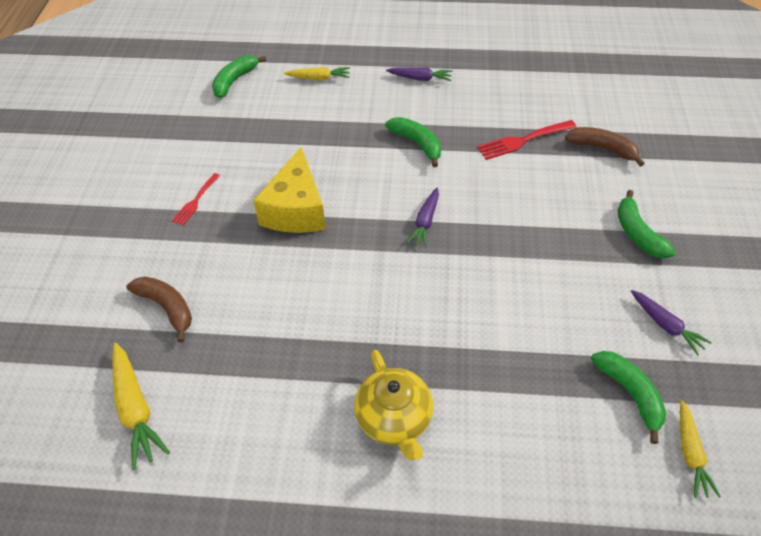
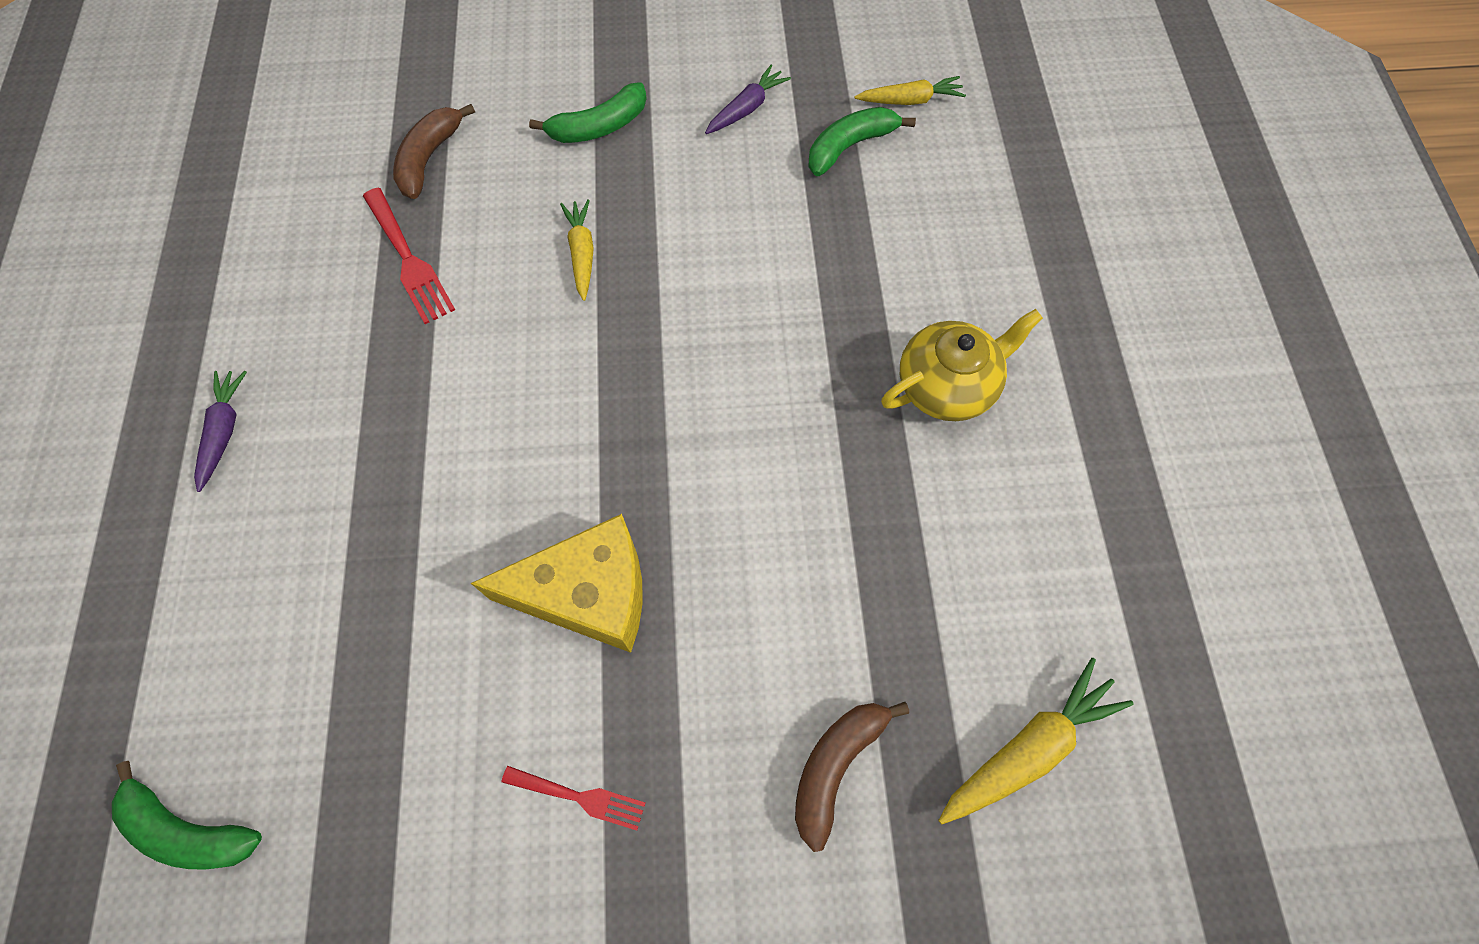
camera: 100 degrees left, 15 degrees up
yellow carrot [284,67,350,80] -> yellow carrot moved to [560,199,594,301]
green banana [385,117,441,167] -> none
purple carrot [406,188,439,247] -> none

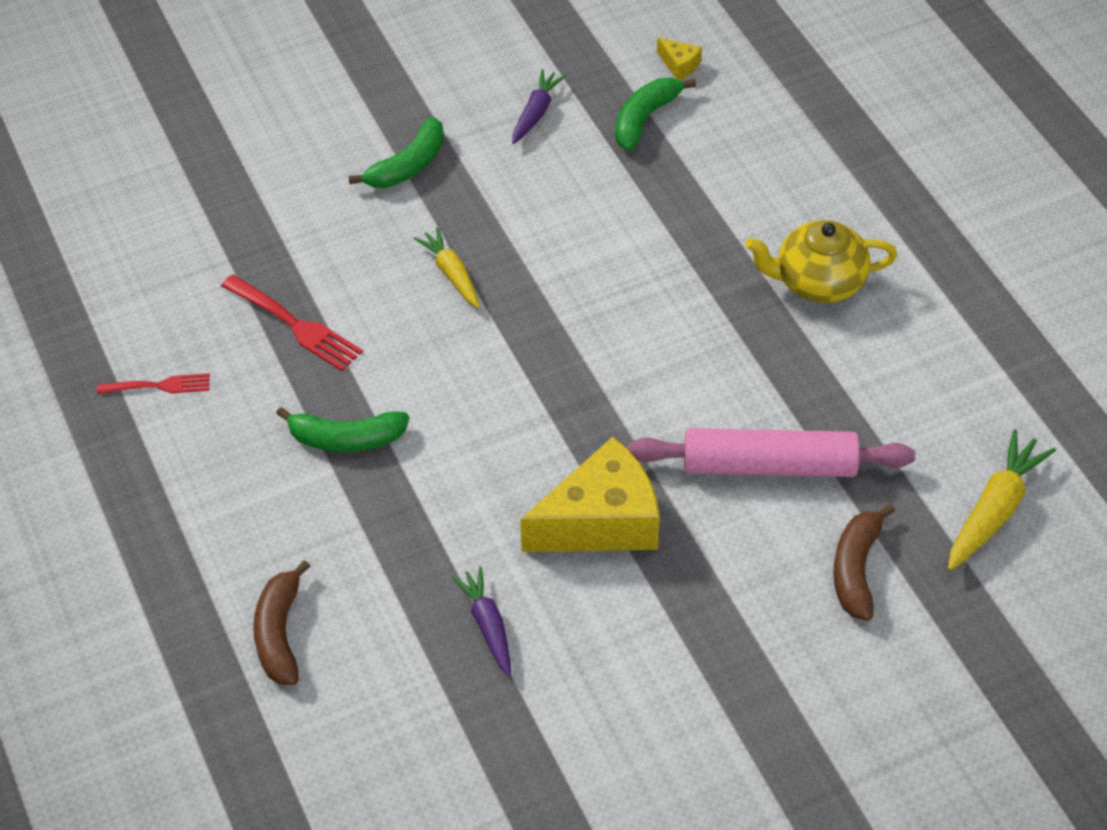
camera: 20 degrees left, 15 degrees down
green banana [112,761,262,869] -> green banana moved to [276,407,409,452]
purple carrot [194,371,247,492] -> purple carrot moved to [452,566,511,677]
brown banana [393,104,475,199] -> brown banana moved to [253,560,310,685]
red fork [502,766,645,831] -> red fork moved to [97,373,210,394]
yellow carrot [854,76,966,105] -> yellow cheese [657,38,702,80]
yellow teapot [881,309,1043,421] -> yellow teapot turned 135 degrees counterclockwise [745,220,897,303]
none -> pink rolling pin [628,428,915,477]

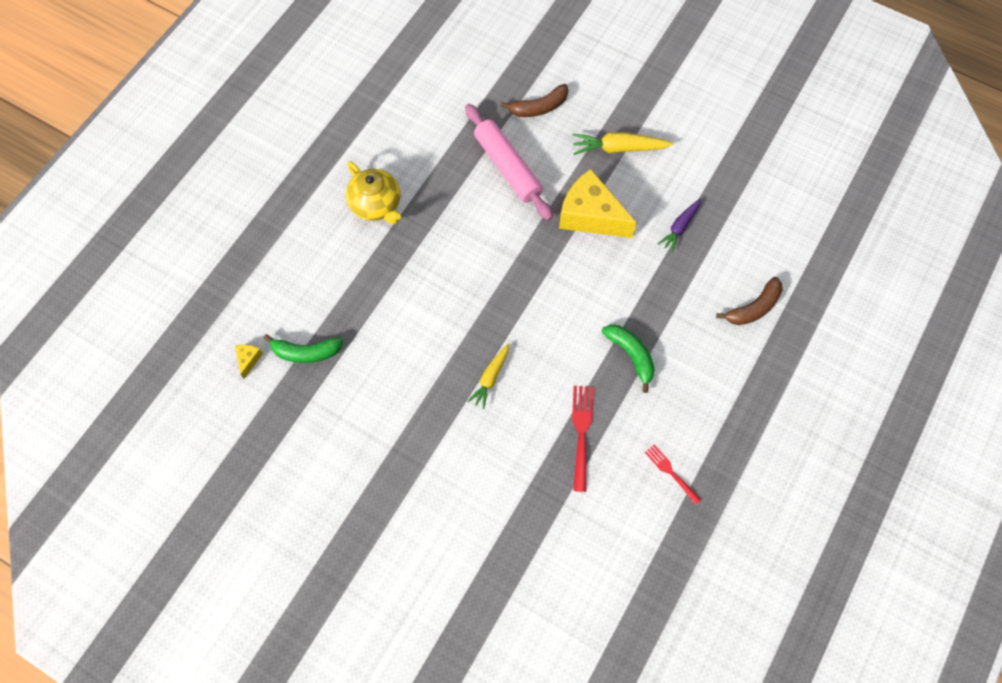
camera: 125 degrees left, 15 degrees up
green banana [348,117,444,188] -> none
purple carrot [512,69,566,144] -> none
yellow carrot [948,429,1056,571] -> yellow carrot moved to [572,132,673,155]

